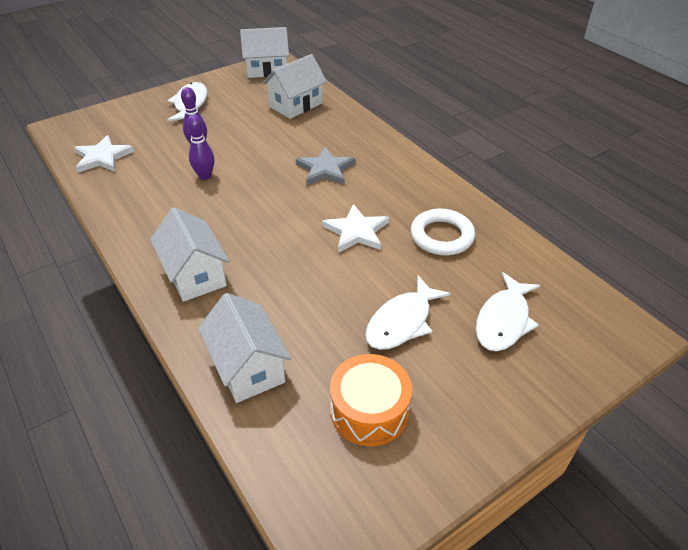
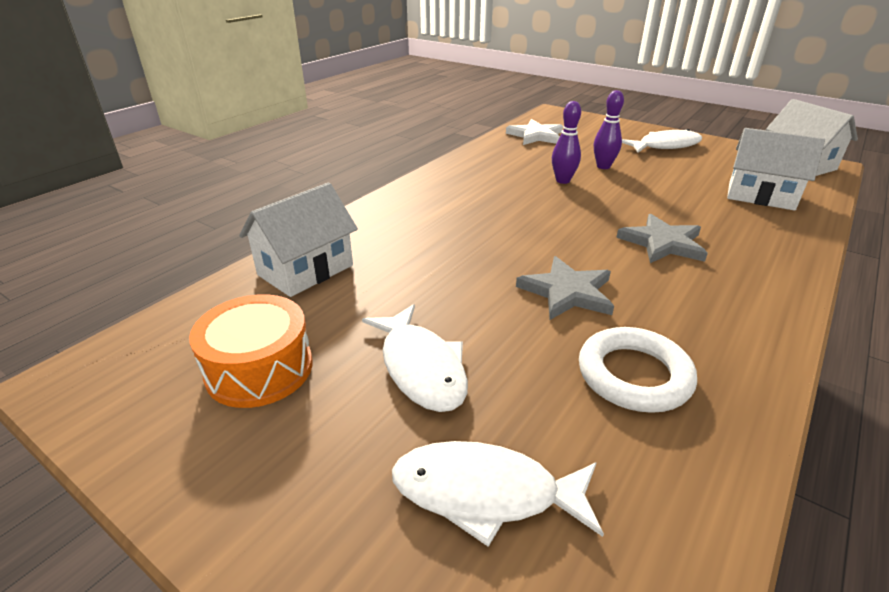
camera: 70 degrees right, 10 degrees down
white house [150,207,229,302] -> none
white star [322,204,389,253] -> grey star [516,256,614,320]
white fish [365,276,451,350] -> white fish turned 135 degrees counterclockwise [362,304,468,412]

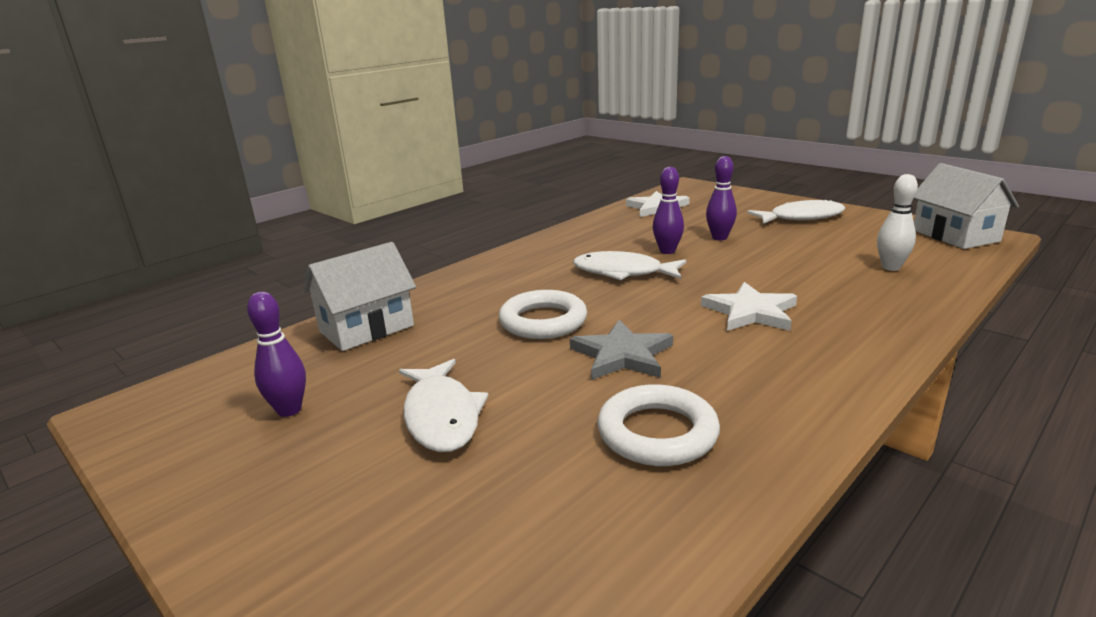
camera: 10 degrees right, 10 degrees down
orange drum [189,294,312,408] -> purple bowling pin [247,292,306,417]
white fish [392,441,604,547] -> white fish moved to [573,251,686,280]
grey star [616,214,708,263] -> white star [701,282,797,331]
white house [727,128,825,211] -> white bowling pin [877,174,918,271]
none -> white ring [499,290,587,339]

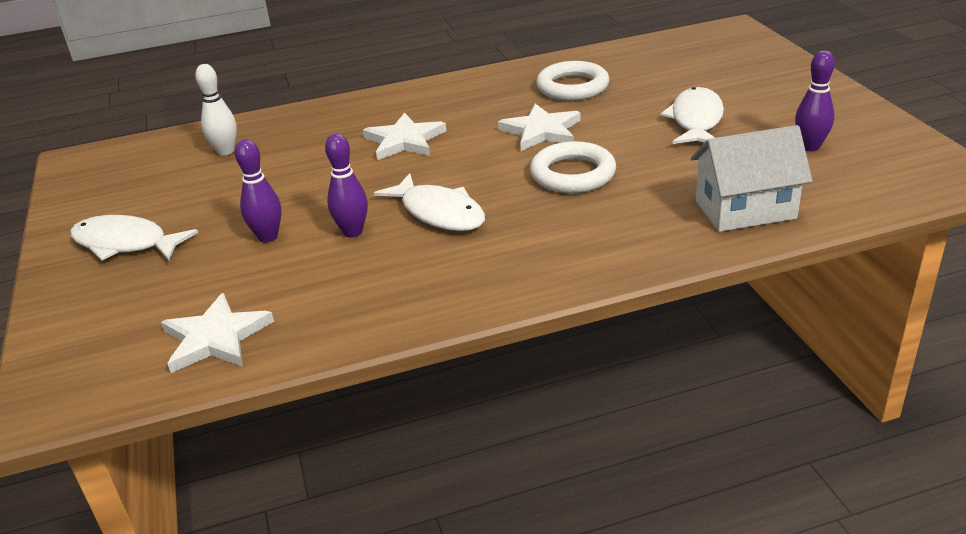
camera: 150 degrees left, 10 degrees up
grey star [570,320,673,380] -> white star [498,103,581,151]
white house [914,163,1019,249] -> none

